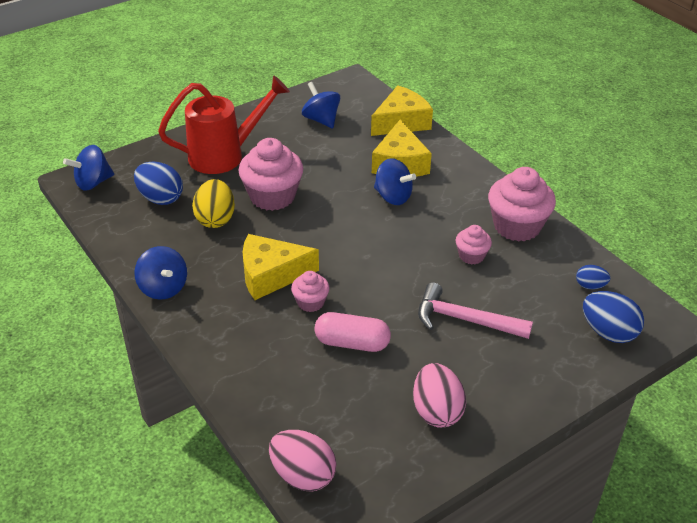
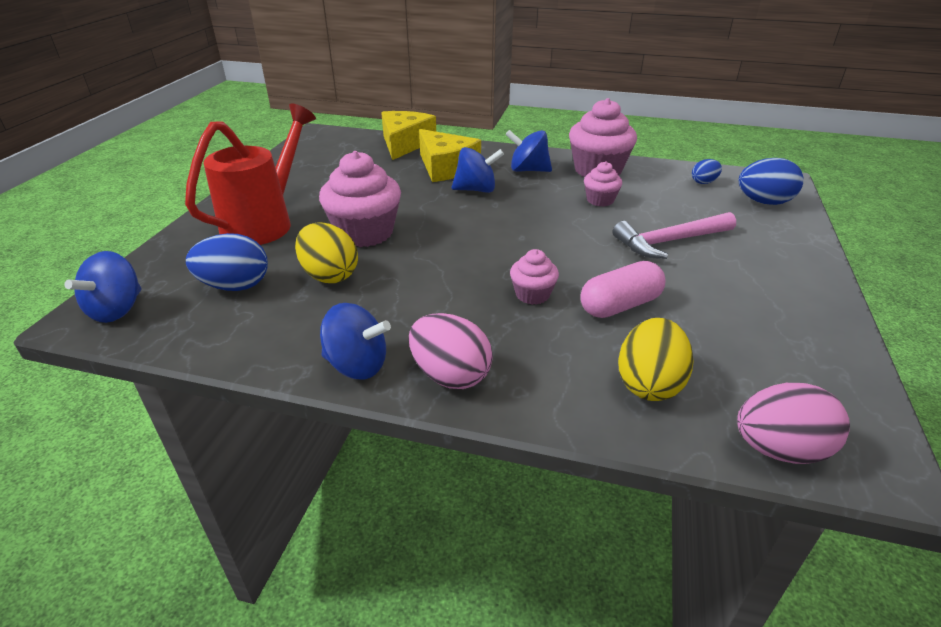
camera: 40 degrees left, 5 degrees down
yellow cheese [243,234,319,300] -> none
blue spinning top [302,82,340,129] -> blue spinning top moved to [505,130,552,172]
pink egg [413,363,466,428] -> pink egg moved to [409,313,493,389]
none -> yellow egg [618,318,694,401]

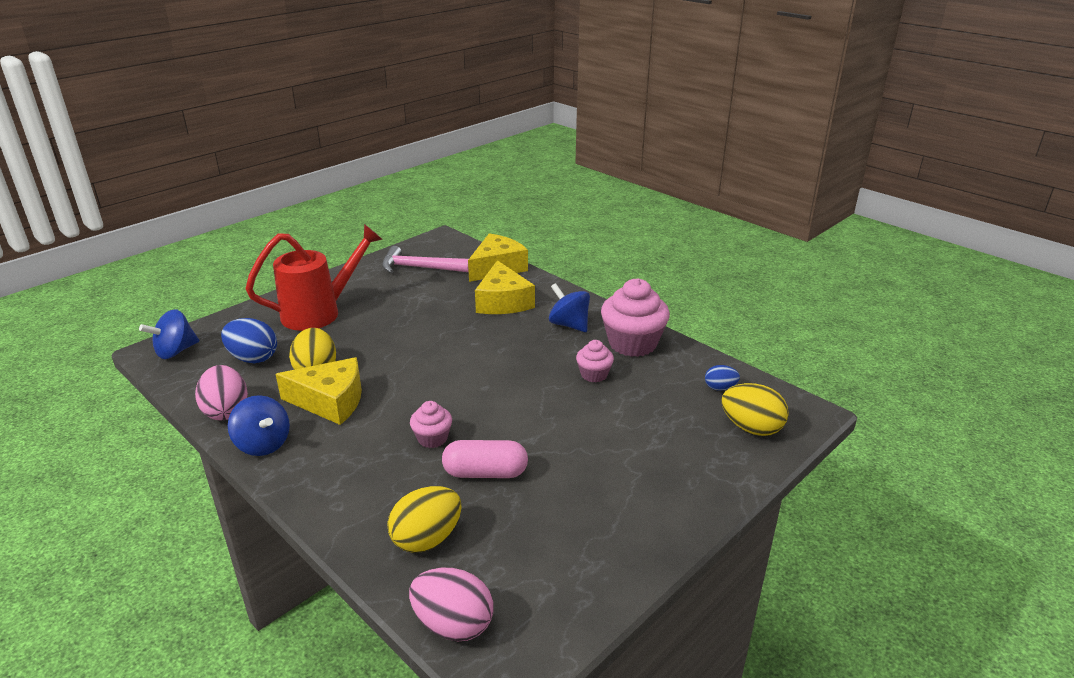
camera: 30 degrees right, 5 degrees down
pink cupcake [319,151,401,247] -> none
pink egg [409,313,493,389] -> pink egg moved to [195,365,248,420]
blue spinning top [452,147,504,193] -> none
pink hammer [613,212,736,259] -> pink hammer moved to [382,246,469,273]
blue egg [739,158,804,205] -> yellow egg [721,383,789,436]
none -> yellow cheese [276,357,362,425]

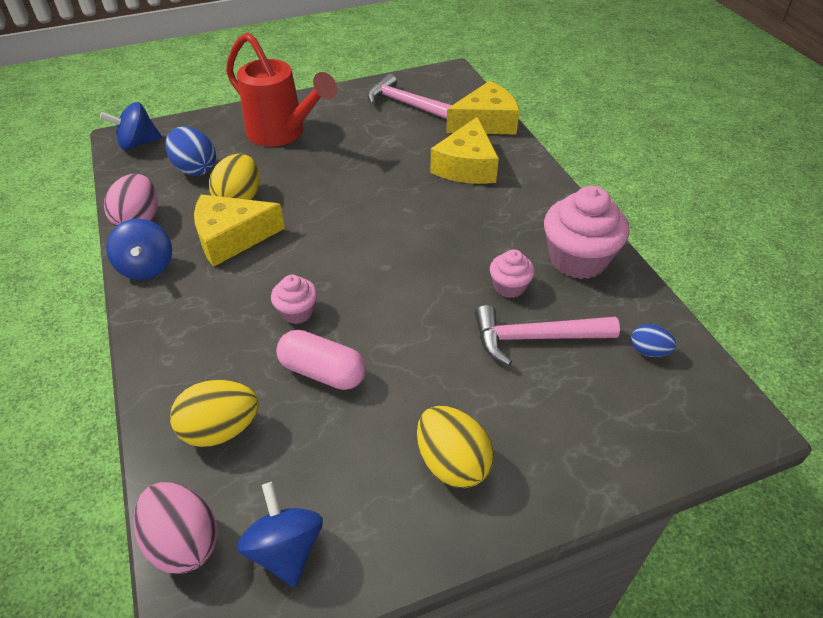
camera: 25 degrees right, 15 degrees up
red watering can [245,224,383,331] -> red watering can turned 45 degrees clockwise [226,32,337,147]
yellow cheese [276,357,362,425] -> yellow cheese turned 135 degrees clockwise [194,194,285,267]
blue spinning top [549,283,590,332] -> blue spinning top moved to [237,482,323,587]
yellow egg [721,383,789,436] -> yellow egg moved to [417,406,494,488]
none -> pink hammer [475,305,620,366]

